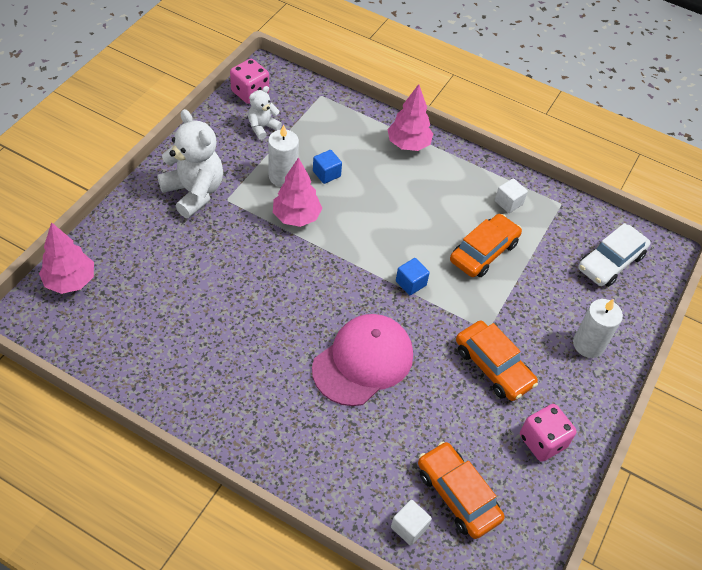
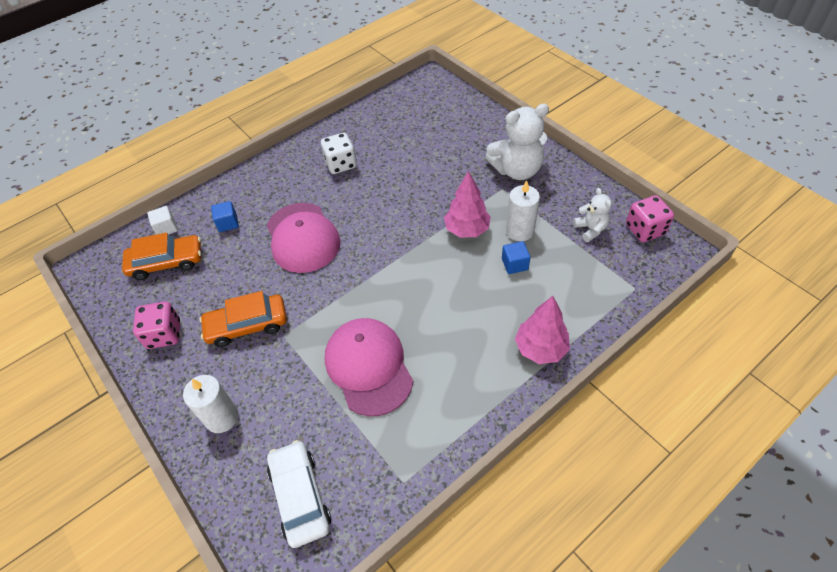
camera: 120 degrees right, 0 degrees up
pink tree [39,222,94,294] -> none
blue cube [396,258,430,295] -> blue cube moved to [211,201,239,232]
orange car [450,214,522,277] -> pink cap [325,318,413,416]
white cube [495,178,528,213] -> none
none -> white dice [321,133,357,174]

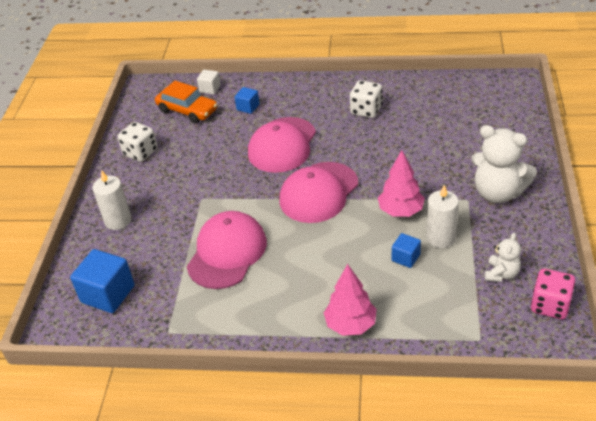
camera: 45 degrees right, 10 degrees down
pink dice [133,301,180,349] -> white dice [118,122,158,162]
orange car [199,291,287,347] -> none
white car [267,440,331,548] -> blue cube [70,249,135,313]
none -> pink cap [280,162,358,223]

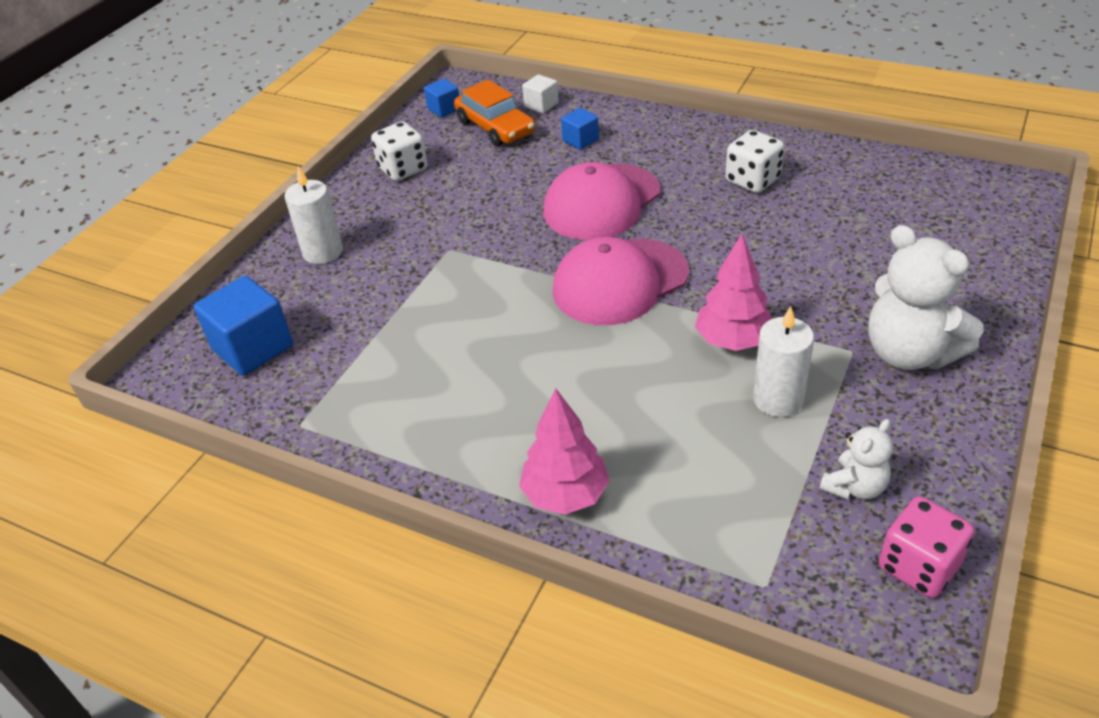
camera: 20 degrees right, 0 degrees up
pink cap [187,211,267,289] -> none
blue cube [392,233,421,268] -> blue cube moved to [424,79,459,118]

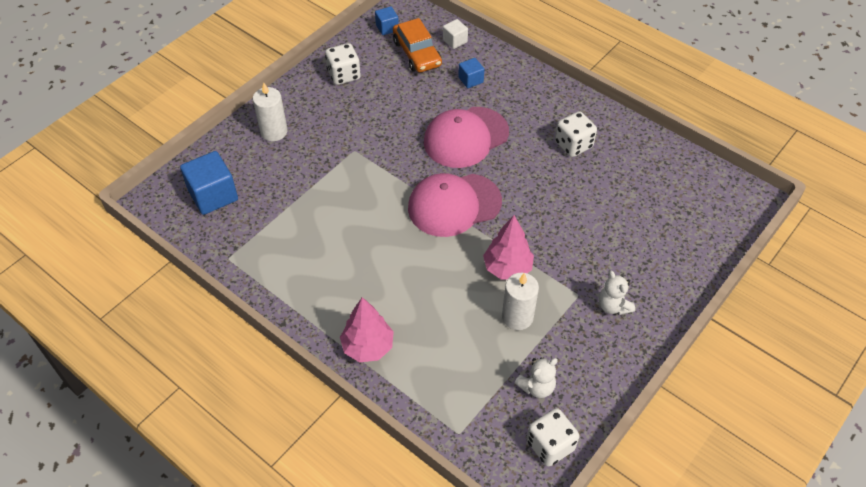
camera: 10 degrees right, 10 degrees up
white teddy bear [868,225,984,370] -> white teddy bear [598,270,635,315], size x0.54
pink dice [879,496,974,598] -> white dice [526,408,580,467]

